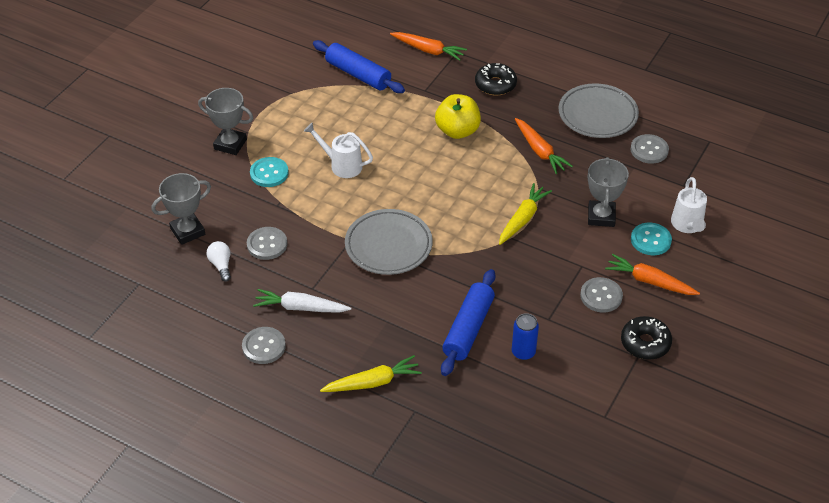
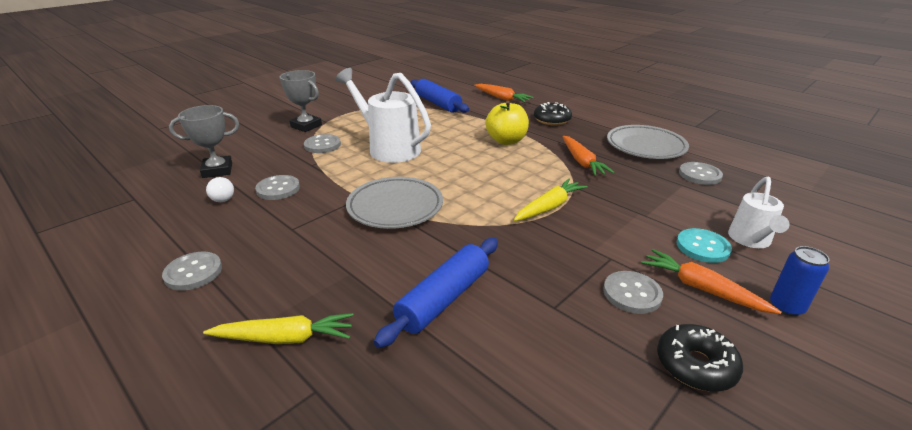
camera: 15 degrees right, 15 degrees down
white light bulb [207,241,231,282] -> white light bulb turned 150 degrees clockwise [206,177,234,202]
turquoise button [250,157,289,187] -> grey button [304,134,341,153]
white carrot [253,289,351,312] -> none
white watering can [304,123,373,178] -> white watering can [335,68,431,163], size x1.72
blue can [512,313,539,360] -> blue can moved to [770,246,830,316]
grey trophy [588,157,629,227] -> none

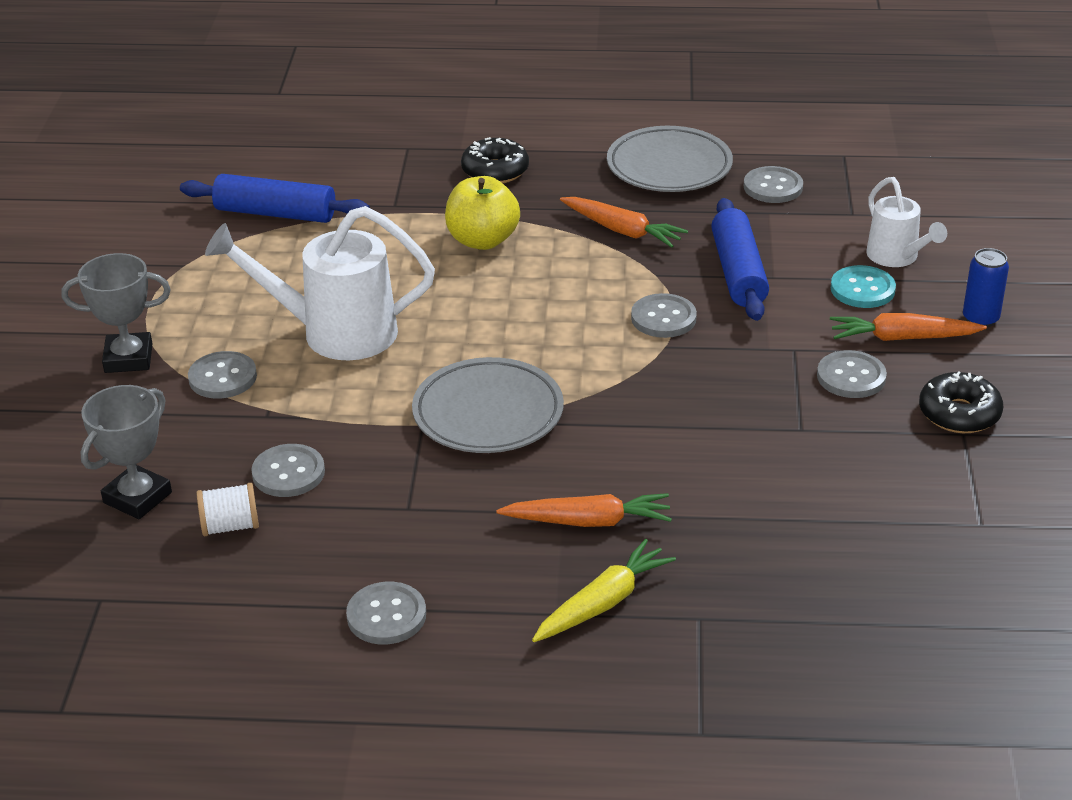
camera: 40 degrees left, 5 degrees up
white light bulb [206,177,234,202] -> white spool [196,483,259,536]
blue rolling pin [374,238,498,348] -> blue rolling pin moved to [711,198,769,321]
orange carrot [474,84,534,102] -> orange carrot moved to [496,493,672,527]
yellow carrot [514,178,587,221] -> grey button [631,293,697,338]

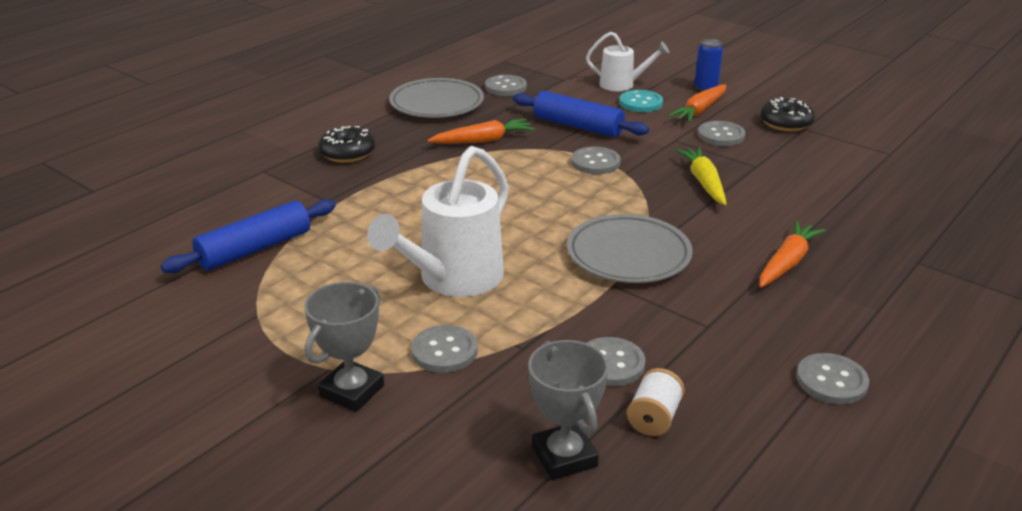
camera: 55 degrees left, 5 degrees down
yellow apple [445,176,520,250] -> none
yellow carrot [532,539,676,642] -> yellow carrot moved to [675,147,727,205]

